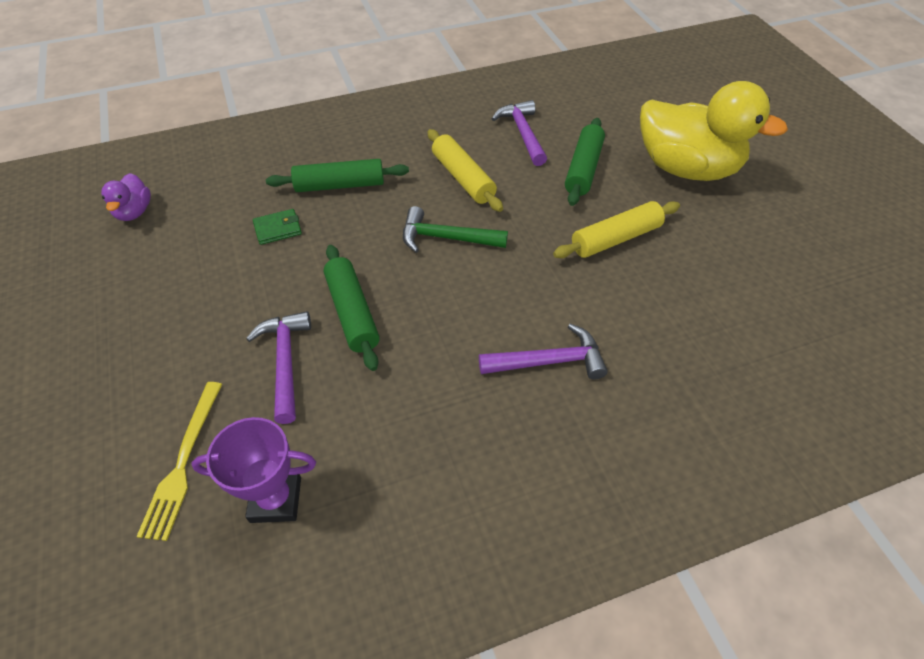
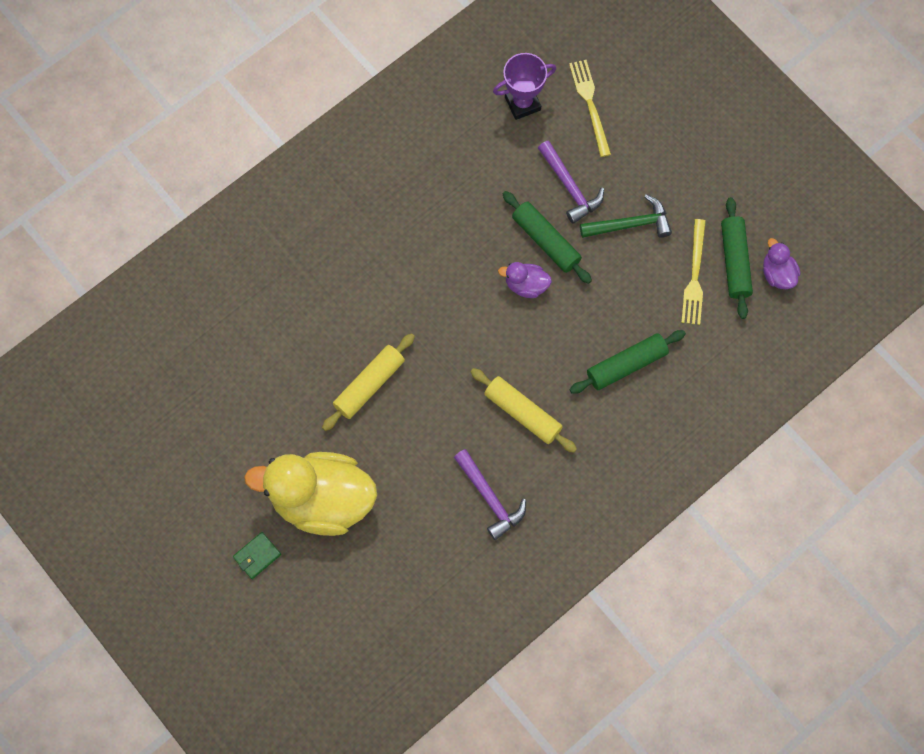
camera: 160 degrees right, 20 degrees up
green wallet [253,209,302,245] -> green wallet moved to [233,532,281,579]
green hammer [403,206,508,253] -> green hammer moved to [580,194,672,238]
purple hammer [479,324,608,379] -> none
green rolling pin [565,118,605,206] -> green rolling pin moved to [721,197,753,319]
none -> purple duck [498,262,552,298]
none -> yellow fork [681,219,706,325]

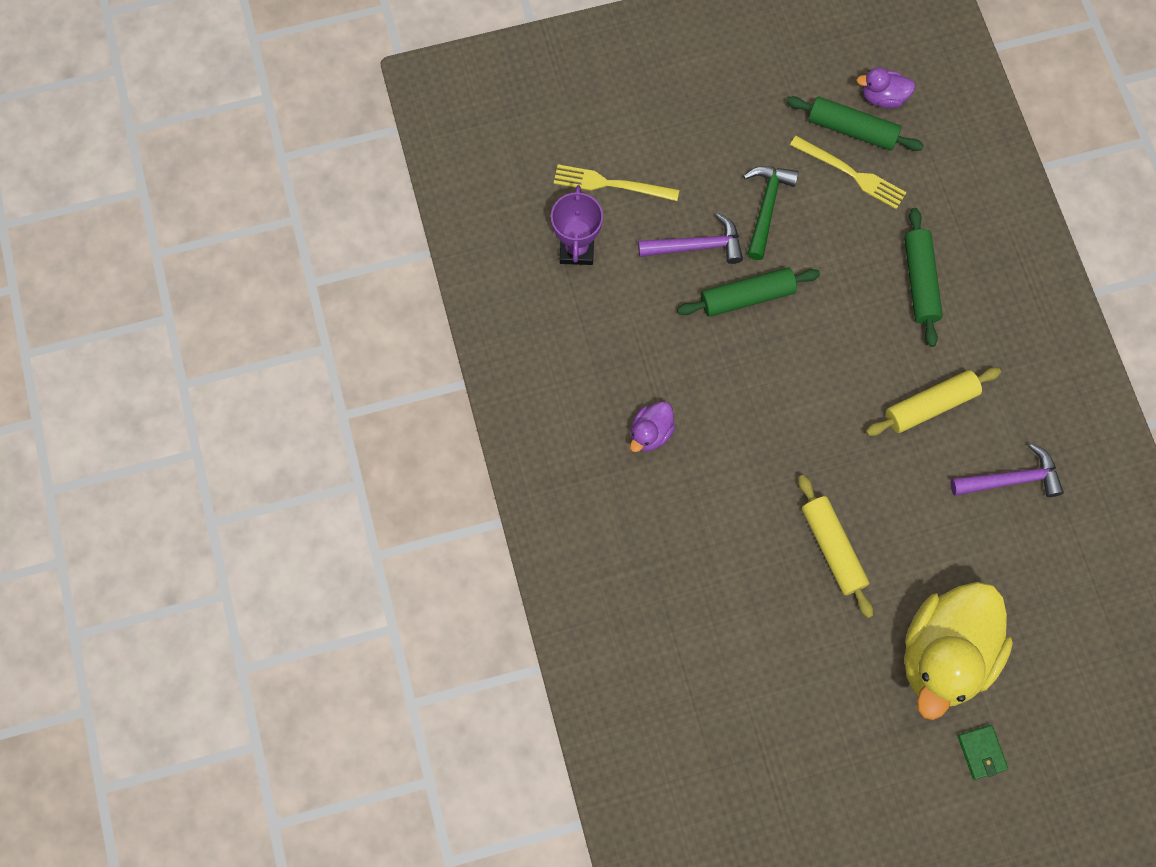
camera: 65 degrees left, 0 degrees up
purple duck [498,262,552,298] -> purple duck moved to [630,401,676,452]

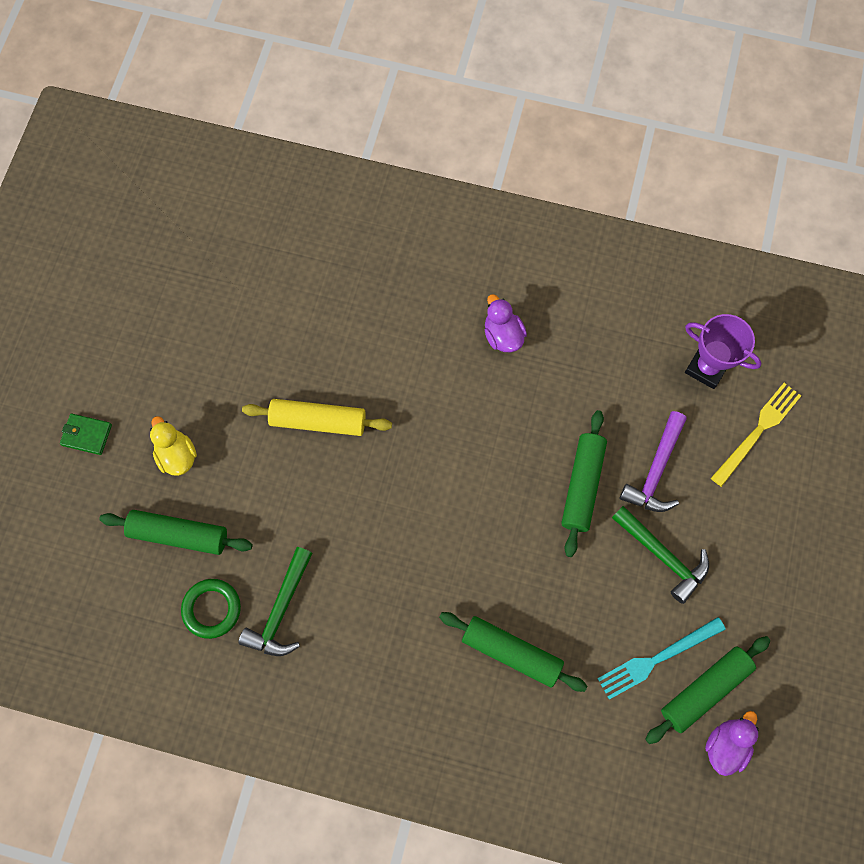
camera: 120 degrees right, 0 degrees up
yellow fork [790,136,907,209] -> turquoise fork [597,617,726,700]
yellow rolling pin [866,368,1001,436] -> none
yellow duck [904,582,1013,720] -> yellow duck [150,416,197,476], size x0.44
purple hammer [951,443,1064,497] -> green hammer [238,547,313,656]
none -> green rolling pin [99,510,253,555]
none -> green ring [181,579,241,639]

